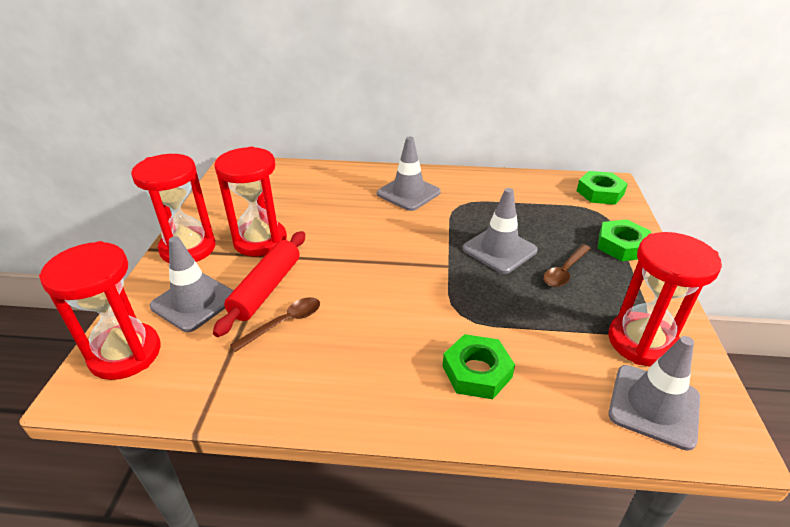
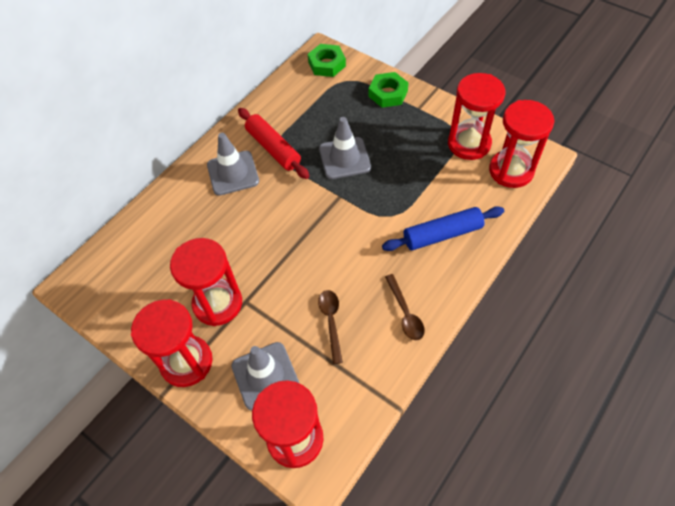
camera: 55 degrees left, 20 degrees up
red rolling pin [213,231,305,337] -> red rolling pin moved to [238,108,309,179]
green nut [443,334,515,399] -> blue rolling pin [382,206,504,251]
brown spoon [543,244,591,287] -> brown spoon moved to [385,274,425,340]
grey traffic cone [608,336,700,451] -> red hourglass [489,100,555,188]

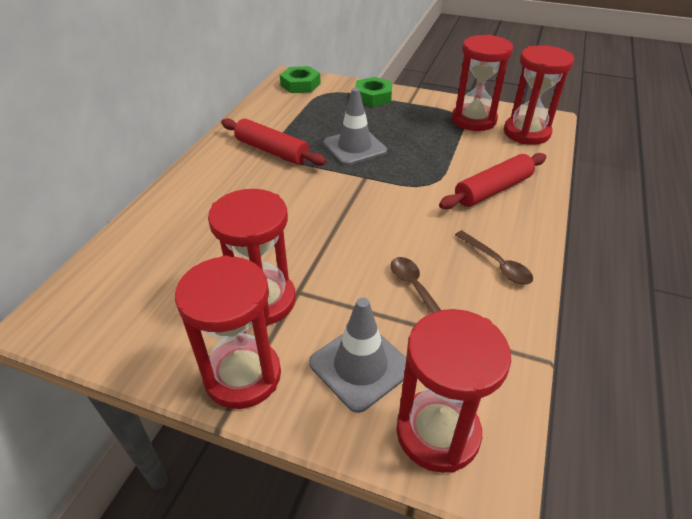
camera: 20 degrees left, 15 degrees down
grey traffic cone [207,133,259,196] -> none
blue rolling pin [382,206,504,251] -> red rolling pin [439,153,546,209]

